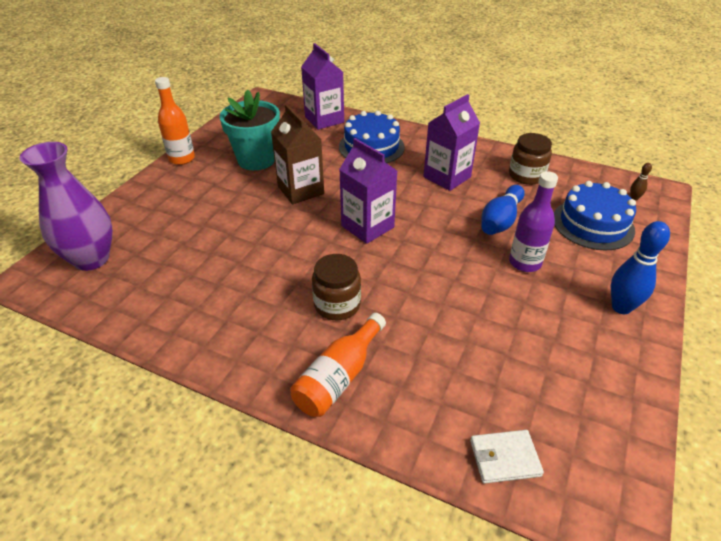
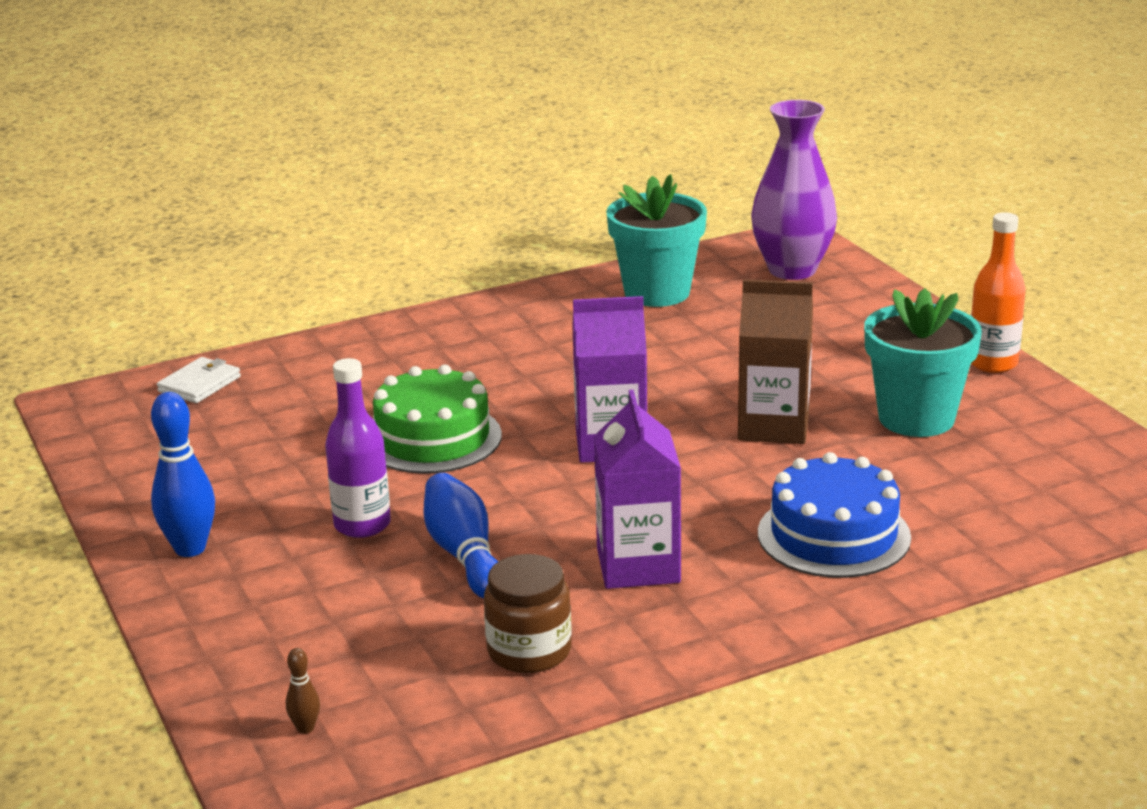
camera: 130 degrees right, 15 degrees down
orange bottle [290,313,386,417] -> none
purple carton [301,43,344,130] -> none
brown jar [312,254,361,320] -> none
blue cake [554,181,636,250] -> none
none -> green cake [373,365,502,474]
none -> turquoise flower pot [606,174,707,307]

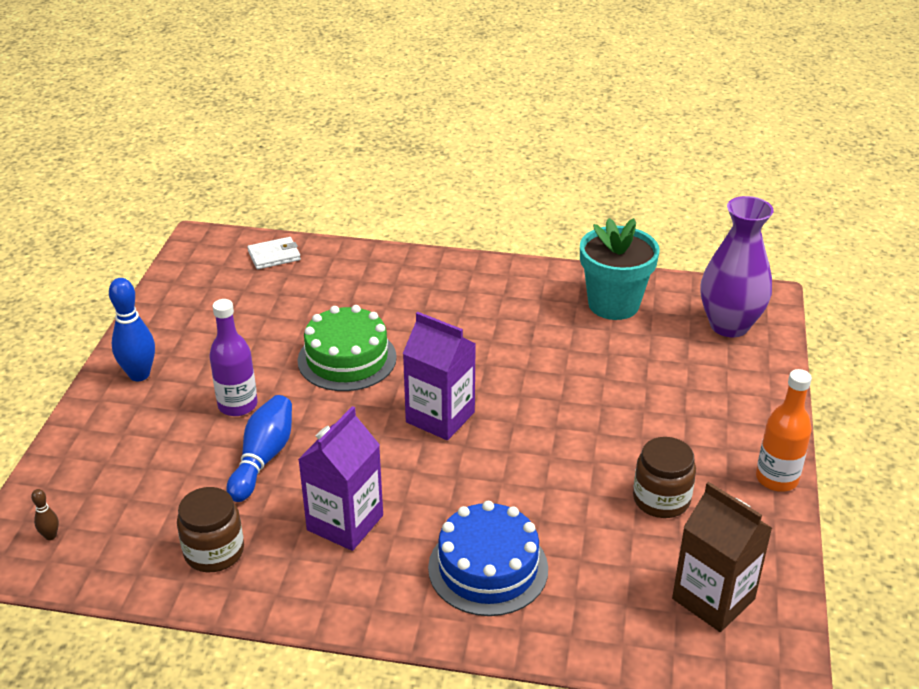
camera: 35 degrees right, 10 degrees up
brown carton [738,279,813,444] -> brown carton moved to [672,482,772,632]
turquoise flower pot [864,288,982,437] -> brown jar [633,437,696,518]

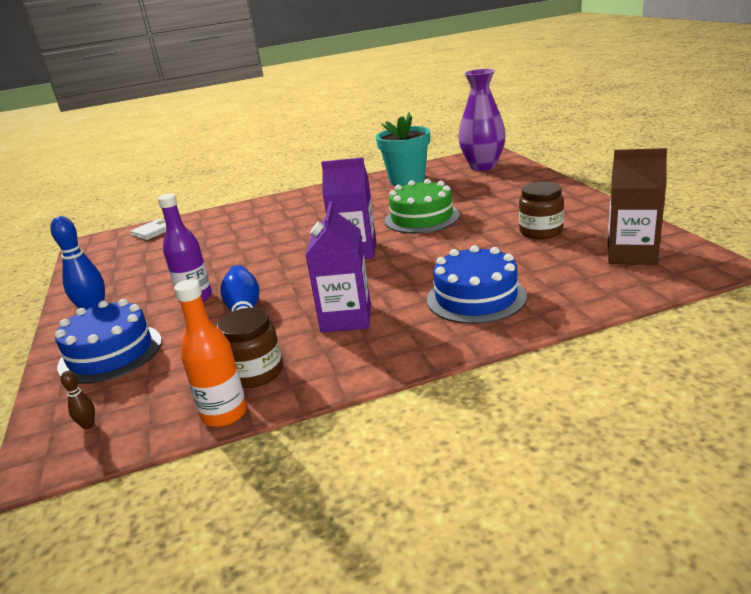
camera: 25 degrees left, 10 degrees down
green cake [298,305,397,391] -> green cake moved to [385,179,460,233]
orange bottle [756,369,812,492] -> orange bottle moved to [174,279,247,427]
none -> blue cake [55,299,162,384]

